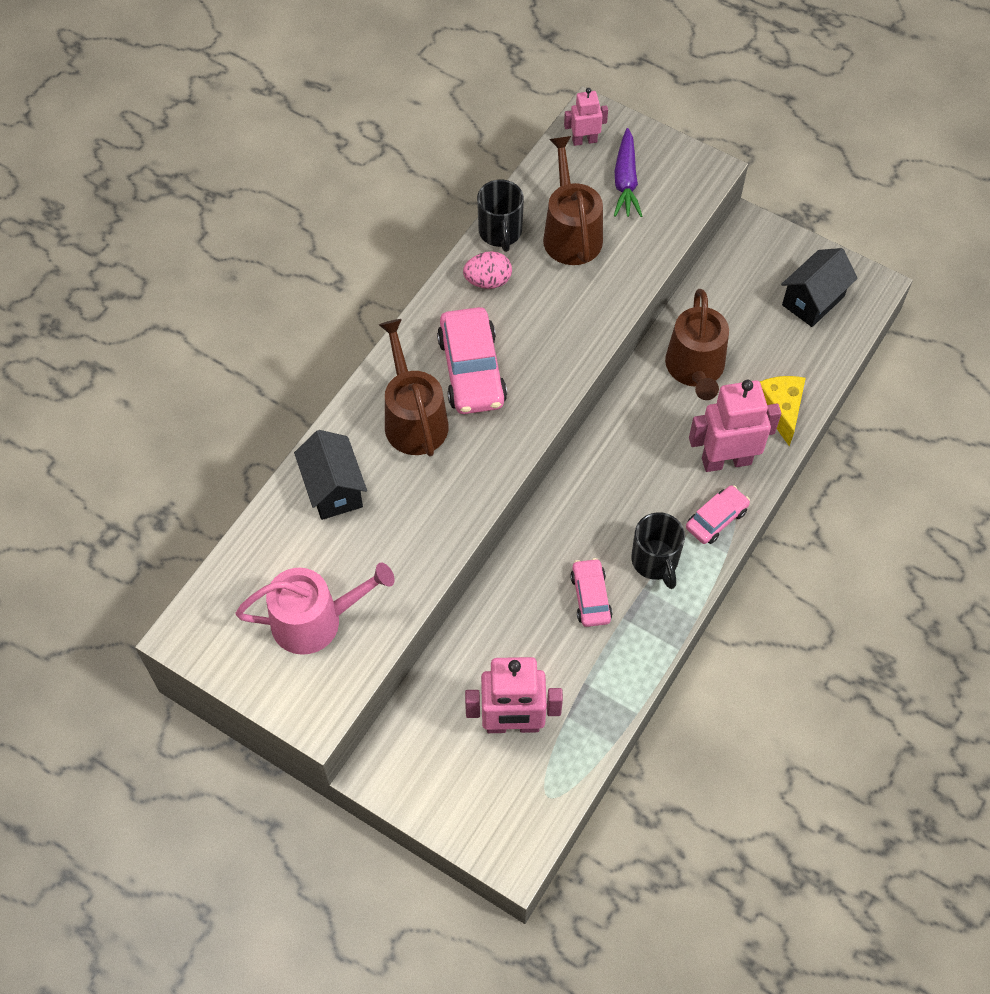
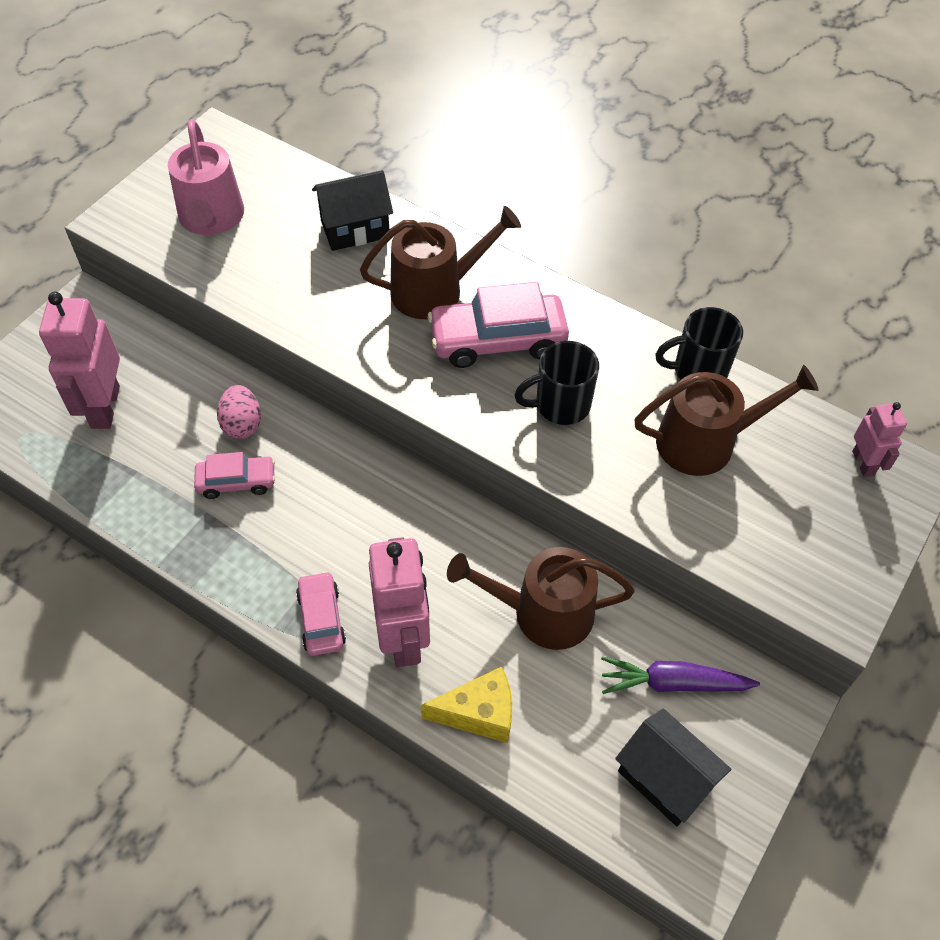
camera: 90 degrees right, 5 degrees down
pink egg [463,251,512,289] -> pink egg moved to [217,385,261,439]
purple carrot [614,128,642,217] -> purple carrot moved to [601,657,760,694]
black mug [631,512,685,589] -> black mug moved to [514,341,599,425]
pink car [686,485,750,544] -> pink car turned 150 degrees counterclockwise [296,571,346,656]

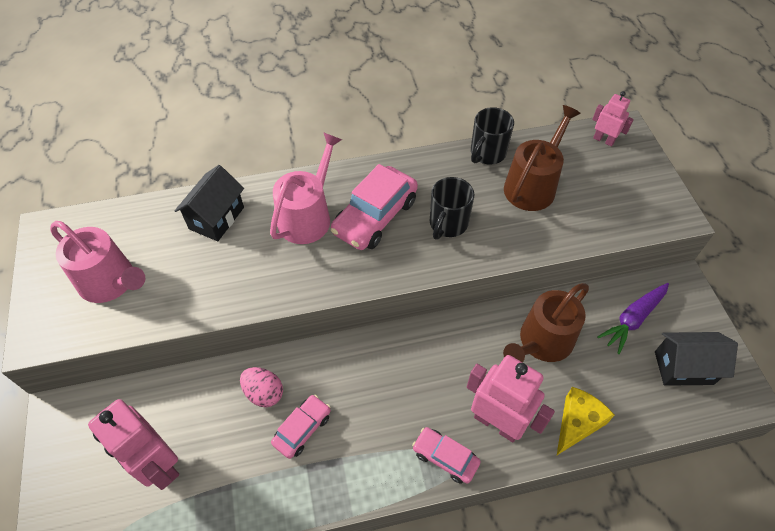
camera: 45 degrees left, 0 degrees up
brown watering can [360,206,521,319] -> pink watering can [270,132,342,244]

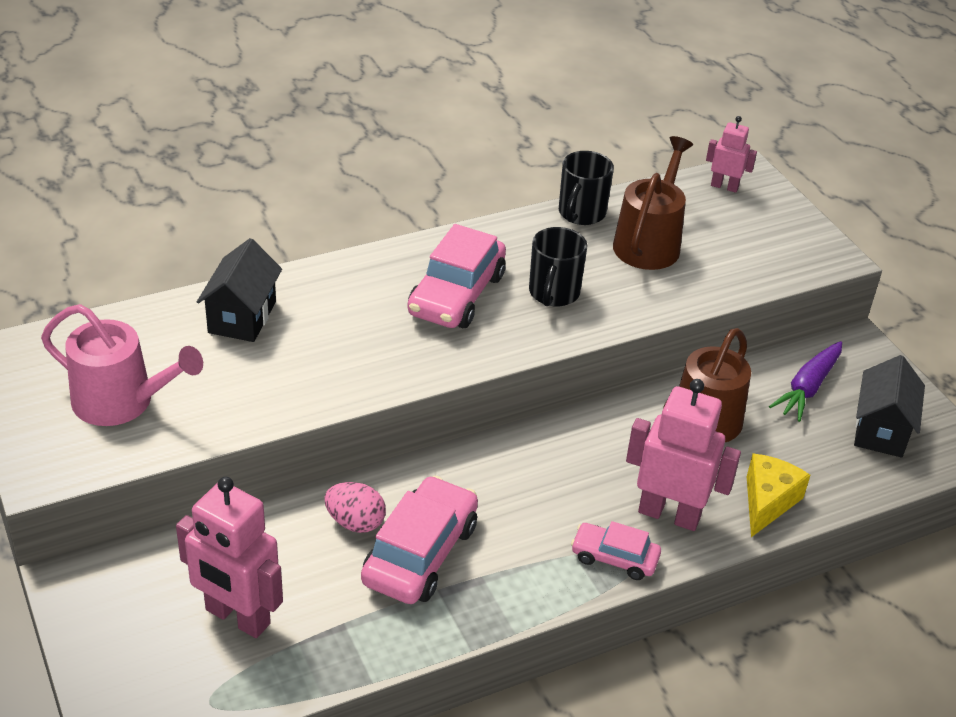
camera: 15 degrees left, 15 degrees down
pink watering can [270,132,342,244] -> none
pink car [271,395,331,459] -> pink car [361,476,478,604], size x1.73
black house [655,332,738,386] -> black house turned 60 degrees counterclockwise [854,355,925,458]

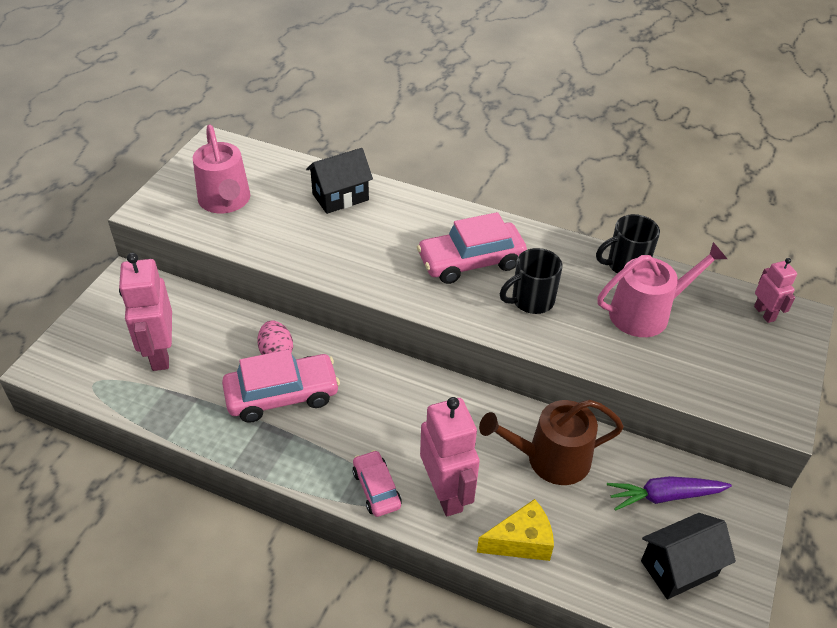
camera: 50 degrees right, 5 degrees up
brown watering can [613,136,693,270] -> pink watering can [598,242,727,337]

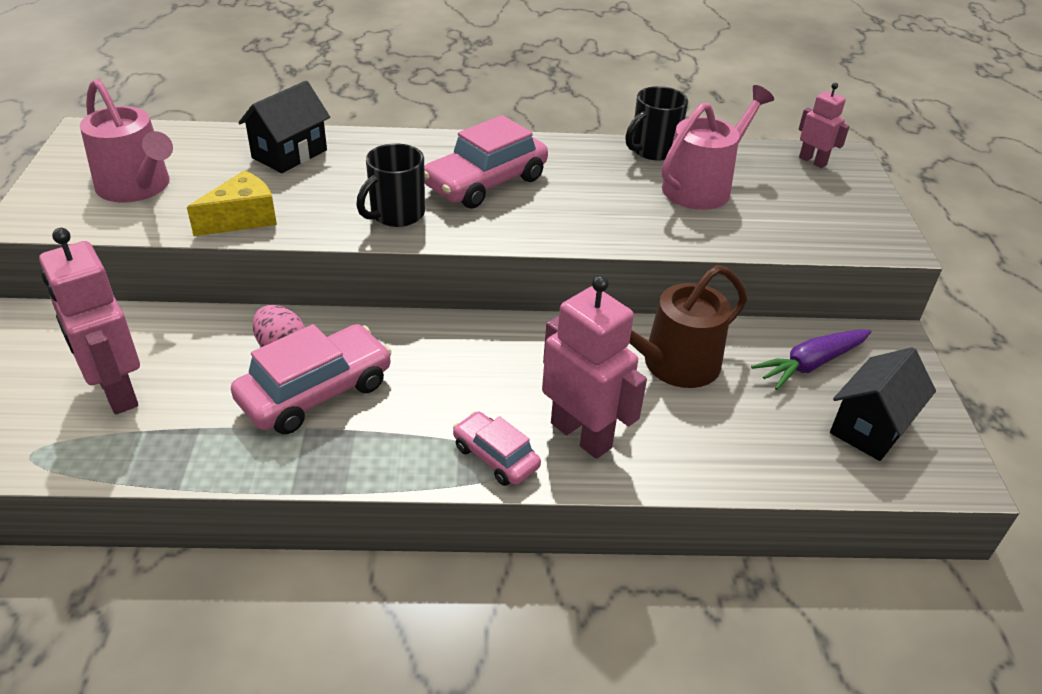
camera: 25 degrees left, 5 degrees down
yellow cheese [477,499,554,561] -> yellow cheese moved to [187,170,277,236]
black mug [500,248,562,314] -> black mug moved to [356,143,425,227]

